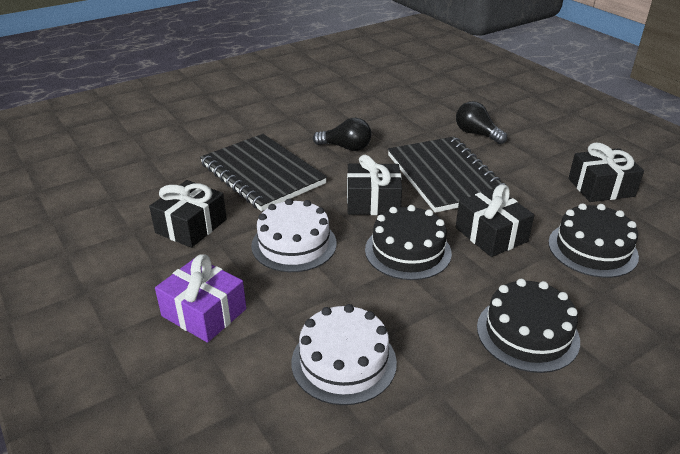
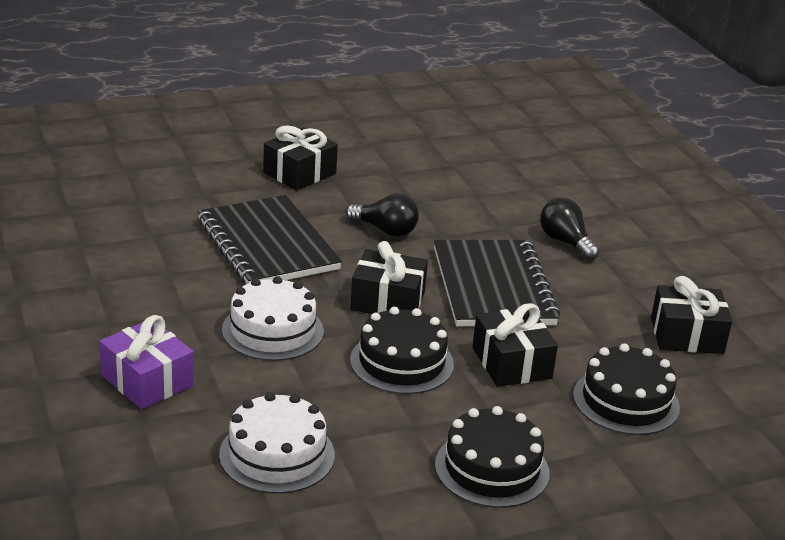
camera: 10 degrees right, 5 degrees down
black gift [149,180,227,248] -> black gift moved to [263,126,338,190]

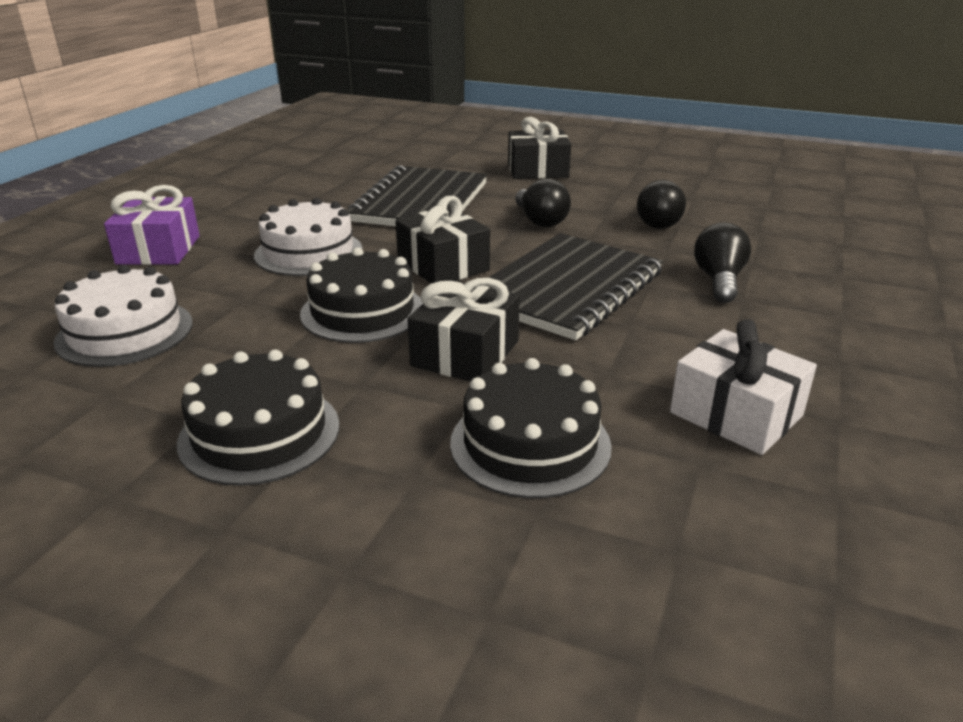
camera: 45 degrees right, 0 degrees up
black gift [651,276,732,354] -> white gift [670,319,817,455]
none -> black light bulb [637,180,686,229]

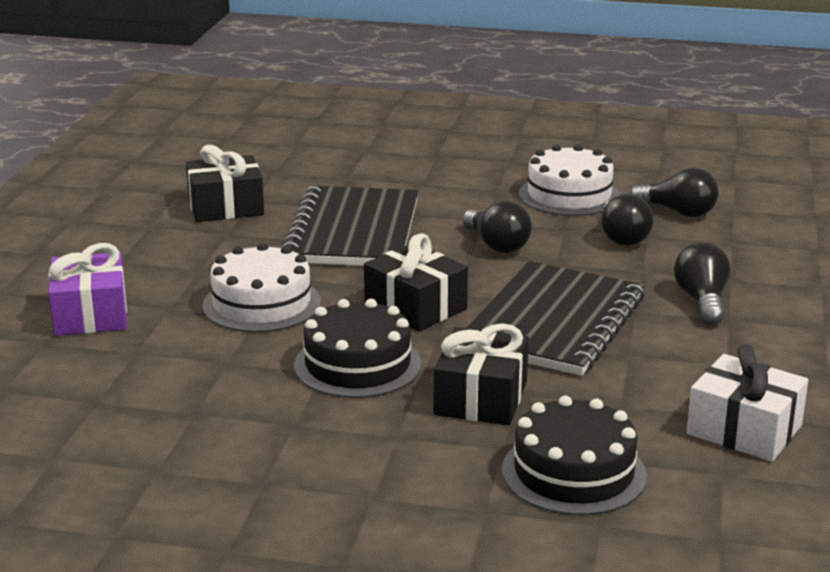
camera: 10 degrees left, 5 degrees down
white cake [54,265,193,367] -> white cake moved to [519,144,620,216]
black cake [177,350,339,486] -> none
black gift [508,117,571,179] -> black gift moved to [186,145,264,222]
none -> black light bulb [630,168,719,217]

